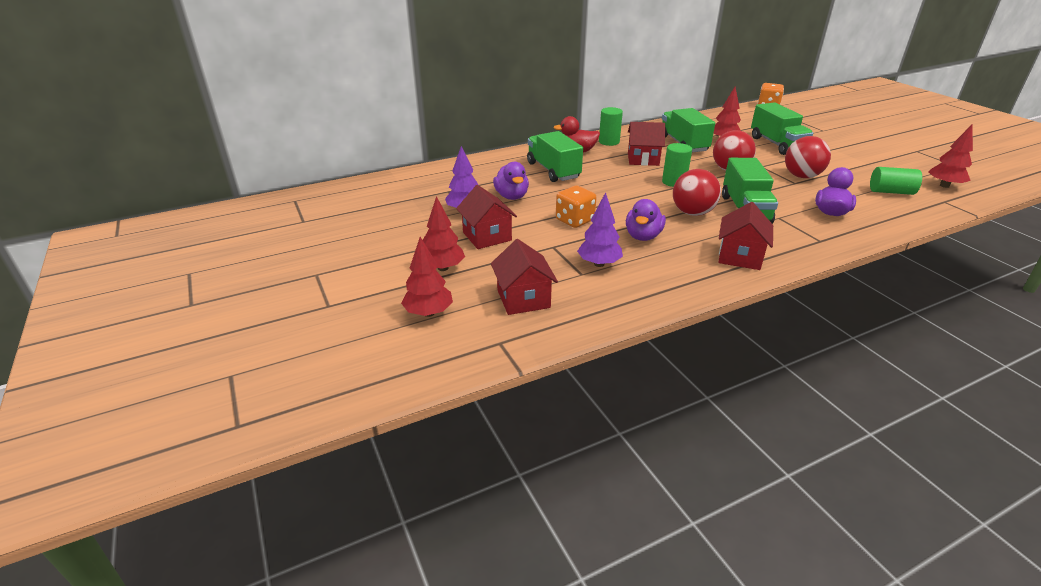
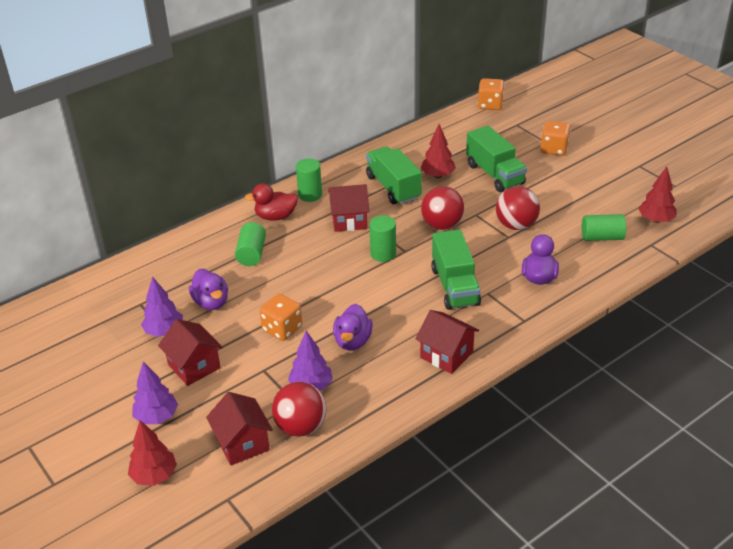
camera: 10 degrees left, 5 degrees up
red tree [423,196,465,271] -> purple tree [132,361,178,424]
green truck [527,131,583,182] -> green cylinder [235,222,266,266]
red ball [673,169,721,216] -> red ball moved to [272,382,326,437]
red house [718,202,773,270] -> red house turned 60 degrees counterclockwise [416,310,479,374]
none -> orange dice [540,121,571,156]

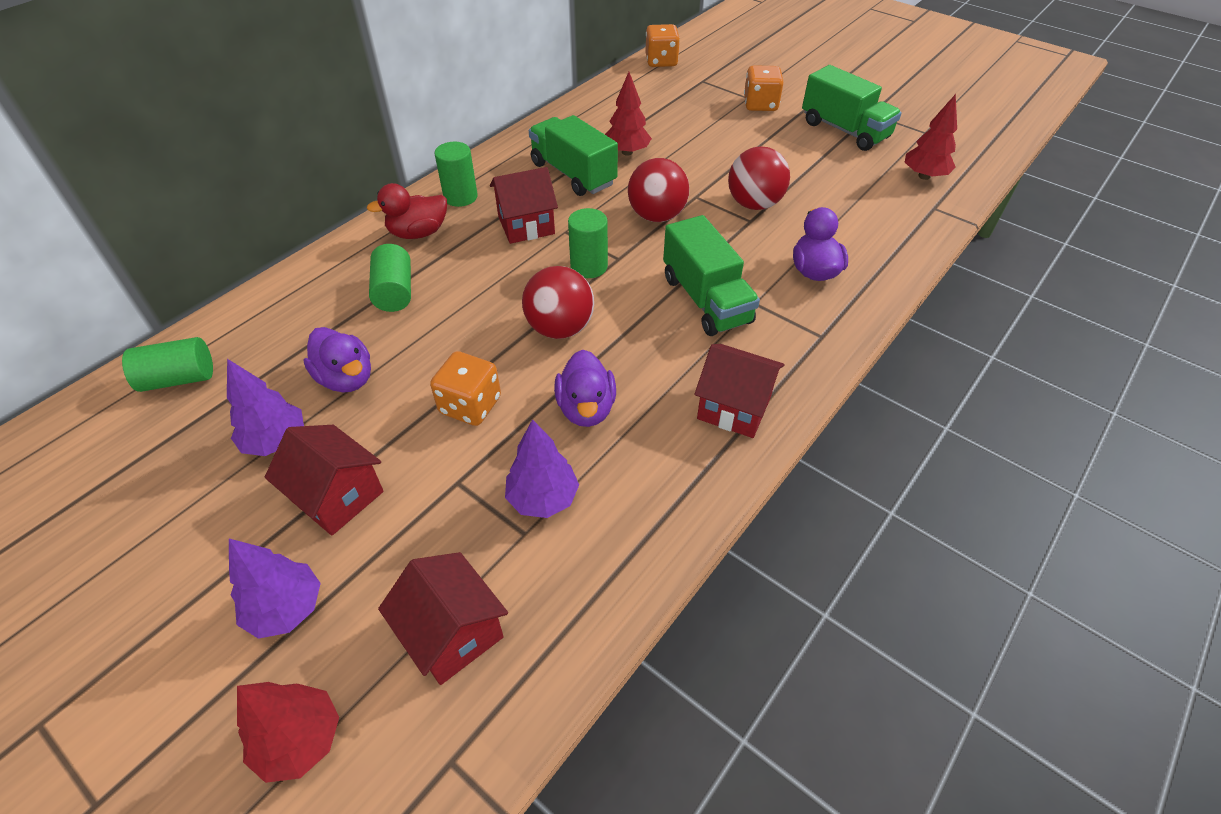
camera: 15 degrees left, 10 degrees up
red ball [272,382,326,437] -> red ball moved to [522,266,594,339]
green truck [466,126,527,192] -> green truck moved to [802,65,902,151]
green cylinder [582,214,626,241] -> green cylinder moved to [122,337,213,392]

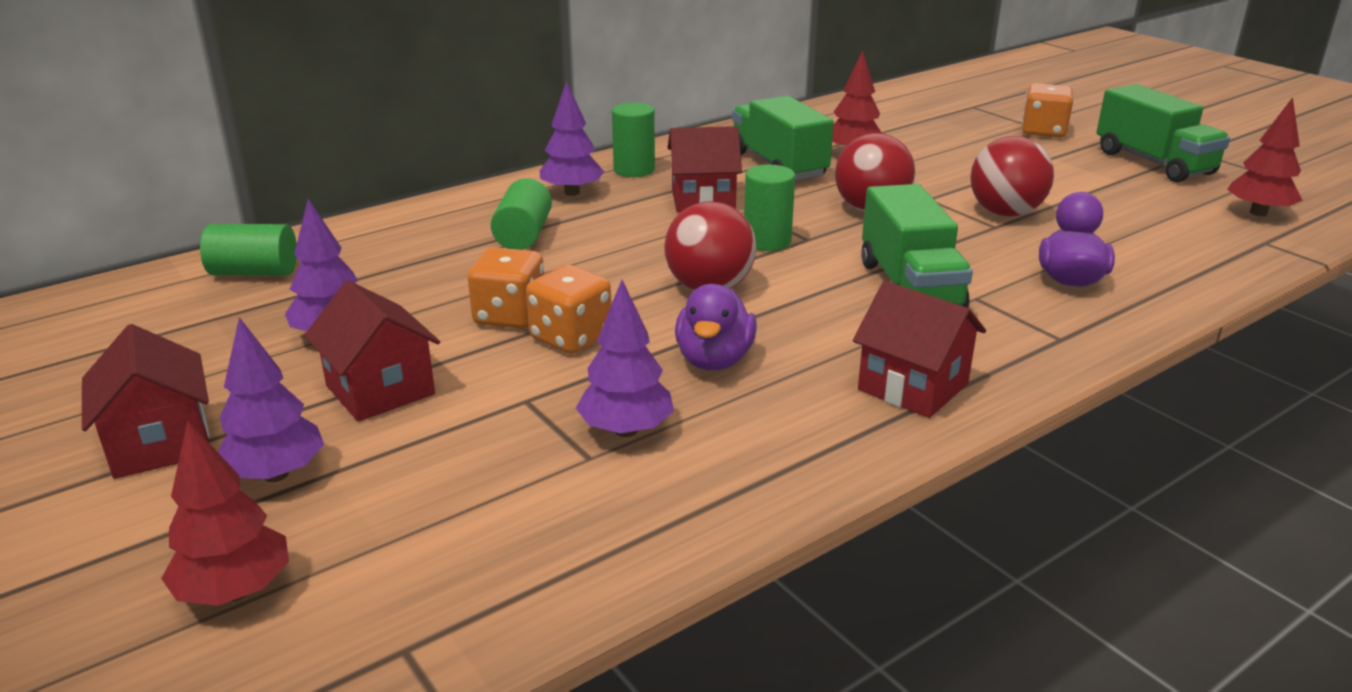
camera: 15 degrees right, 20 degrees down
purple duck [303,327,371,393] -> none
red duck [367,183,447,239] -> purple tree [540,81,604,196]
red house [378,552,508,685] -> red house moved to [82,324,210,479]
orange dice [645,24,680,67] -> orange dice moved to [468,247,544,329]

